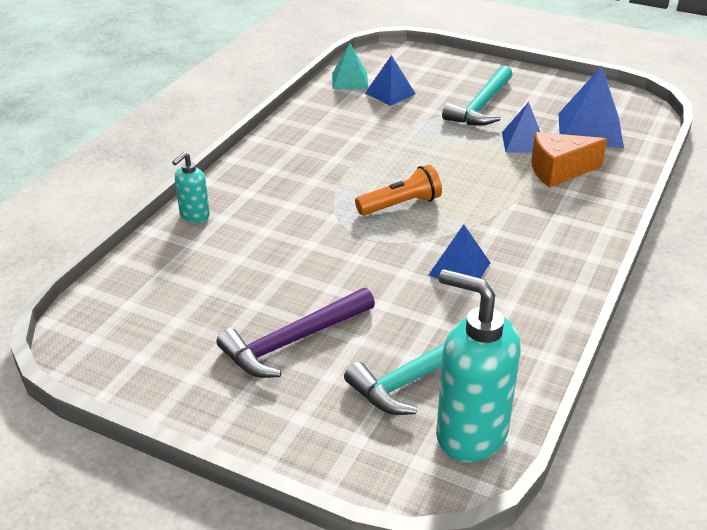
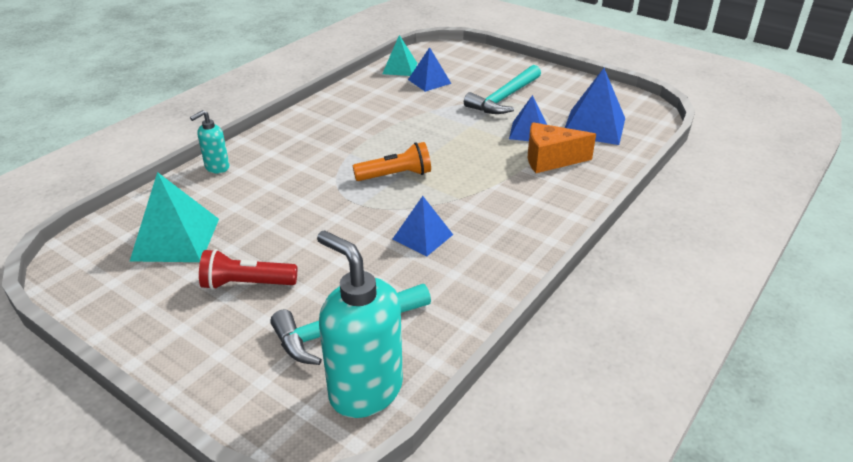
camera: 10 degrees right, 0 degrees up
purple hammer [216,288,375,378] -> red flashlight [199,249,297,290]
none -> turquoise pyramid [130,172,219,262]

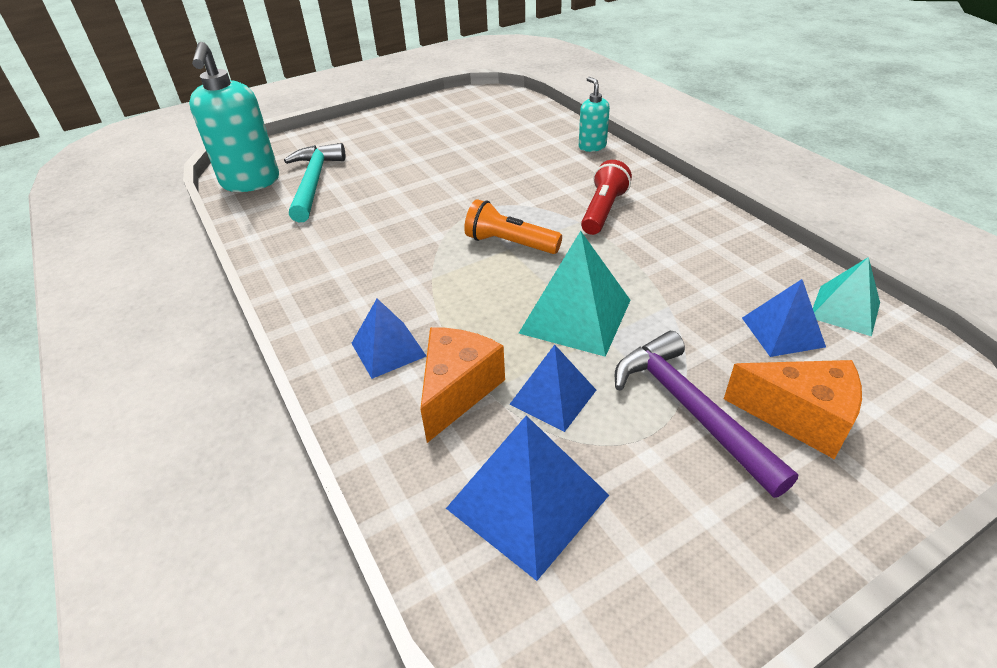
camera: 115 degrees right, 5 degrees up
turquoise pyramid [130,172,219,262] -> turquoise pyramid moved to [519,231,631,357]
red flashlight [199,249,297,290] -> red flashlight moved to [581,160,632,235]
turquoise soap dispenser [317,230,403,418] -> turquoise soap dispenser turned 105 degrees clockwise [189,42,279,192]
orange flashlight [353,142,431,181] -> orange flashlight turned 105 degrees clockwise [464,199,562,254]
blue pyramid [392,196,453,257] -> blue pyramid moved to [351,299,426,379]
turquoise hammer [464,65,541,114] -> purple hammer [615,331,798,498]
none -> orange cheese [724,360,862,459]

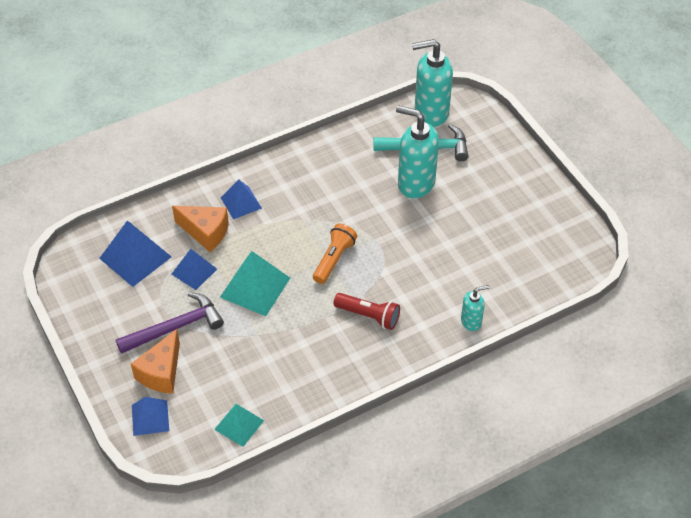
camera: 90 degrees right, 10 degrees up
blue pyramid [742,279,826,357] -> blue pyramid moved to [132,397,169,436]
none -> turquoise soap dispenser [396,105,439,199]

